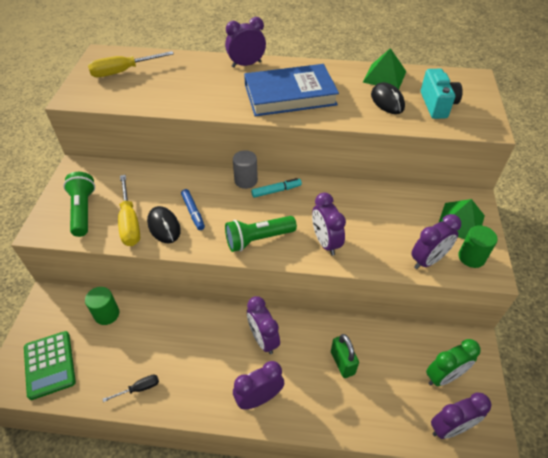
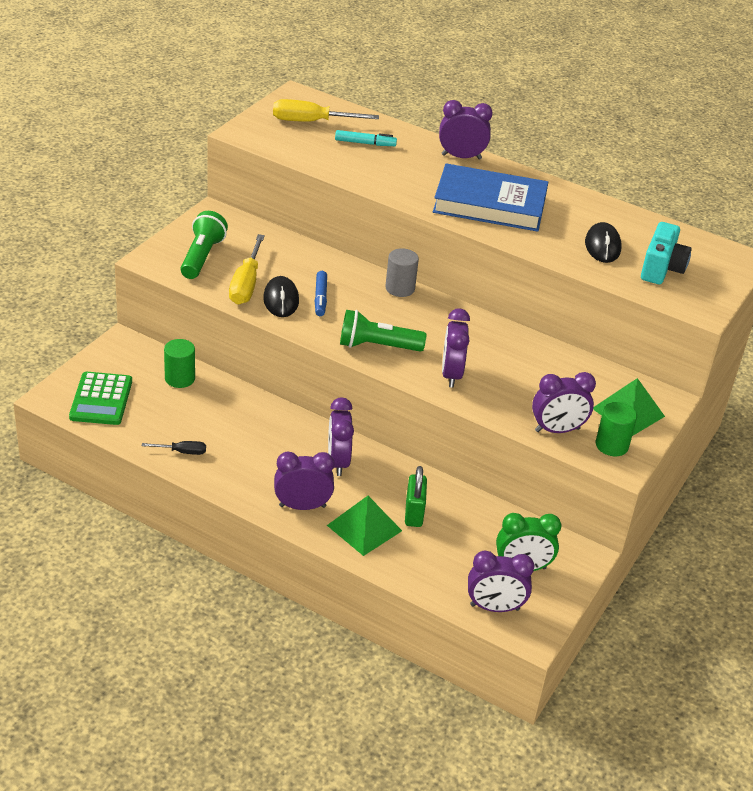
camera: 20 degrees right, 10 degrees down
turquoise marker [251,178,302,198] -> turquoise marker moved to [335,130,397,146]
green pyramid [363,48,406,90] -> green pyramid moved to [327,496,402,556]

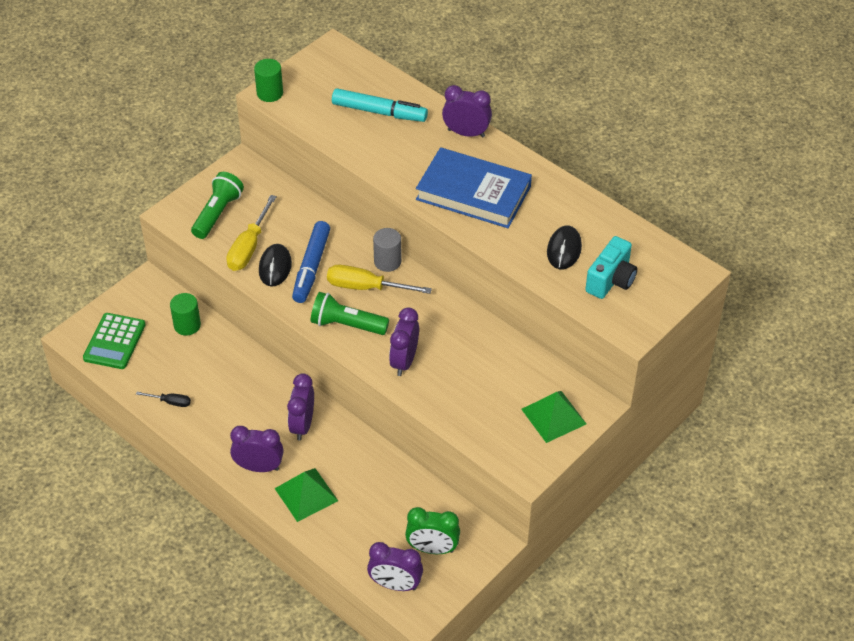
camera: 15 degrees right, 10 degrees up
yellow screwdriver [273,99,379,122] -> yellow screwdriver moved to [327,265,432,294]
blue marker [315,271,327,316] -> blue marker [292,221,330,303], size x1.68
turquoise marker [335,130,397,146] -> turquoise marker [332,88,428,122], size x1.68
green padlock [405,466,427,527] -> none
purple clock [532,372,596,433] -> none
green cylinder [596,402,637,456] -> green cylinder moved to [254,59,283,102]

